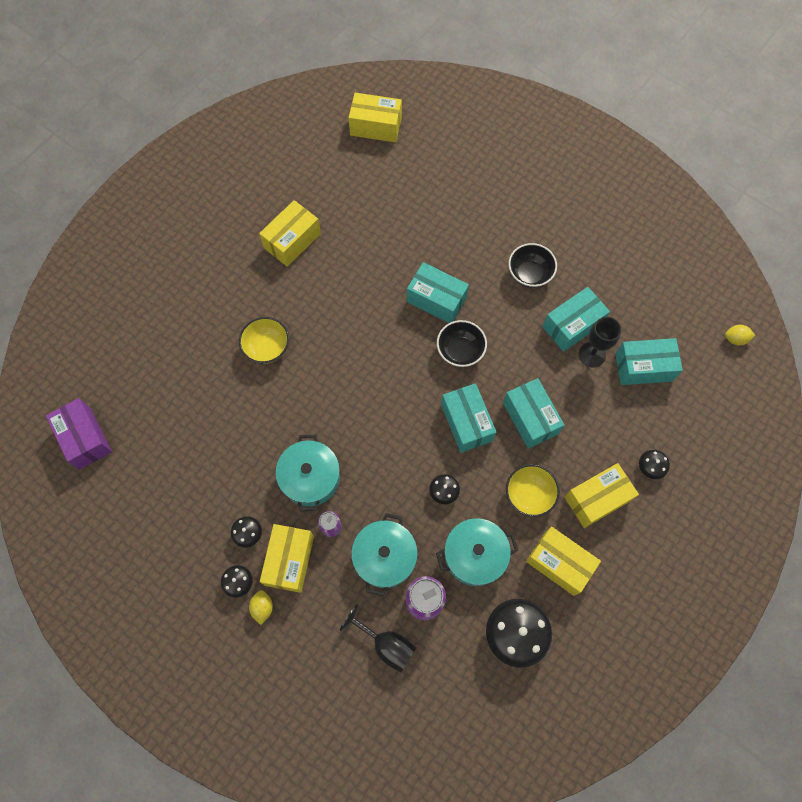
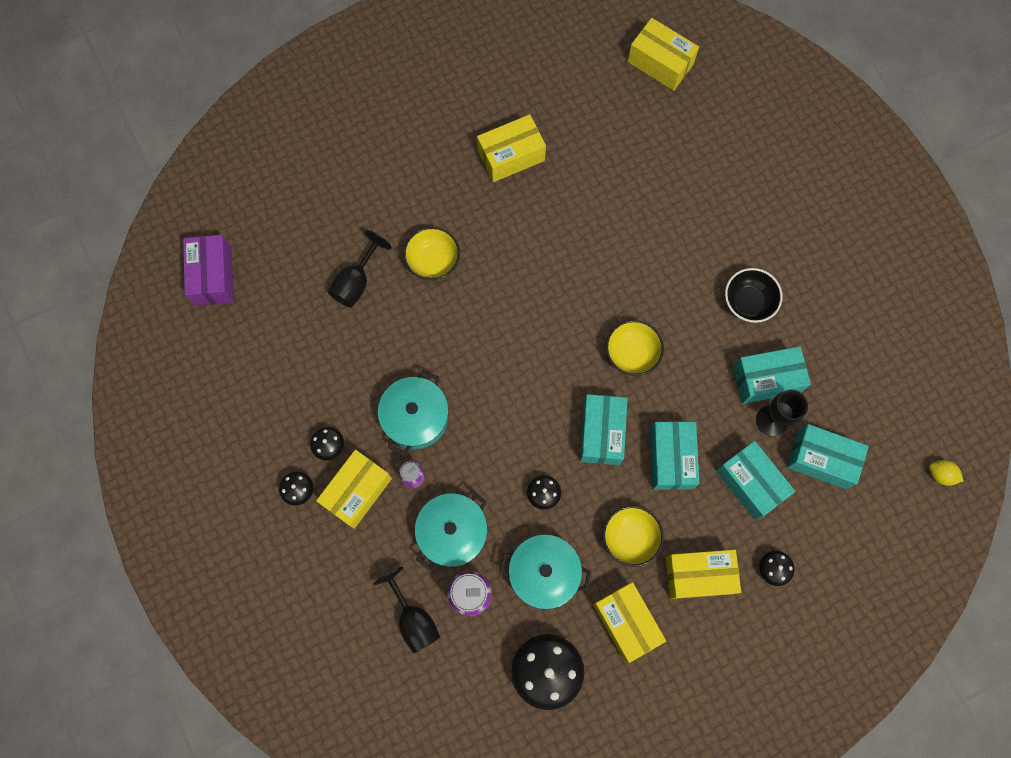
camera: 25 degrees right, 5 degrees up
yellow lemon [249,590,273,625] -> none
turquoise box [407,262,469,323] -> turquoise box moved to [716,441,795,520]
black bowl [437,320,487,367] -> yellow bowl [606,320,664,376]
none -> black goblet [328,230,392,308]

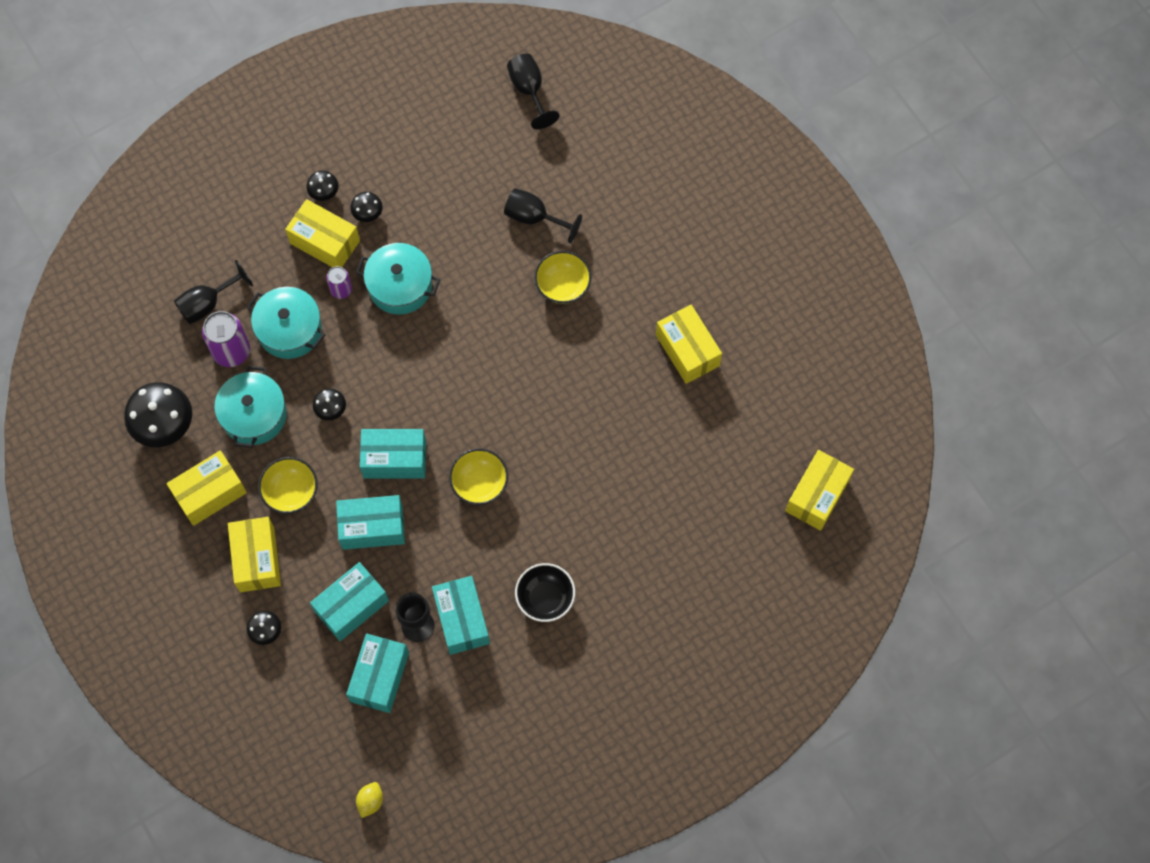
camera: 85 degrees right, 5 degrees down
purple box [183,234,234,306] -> black goblet [507,54,559,129]

